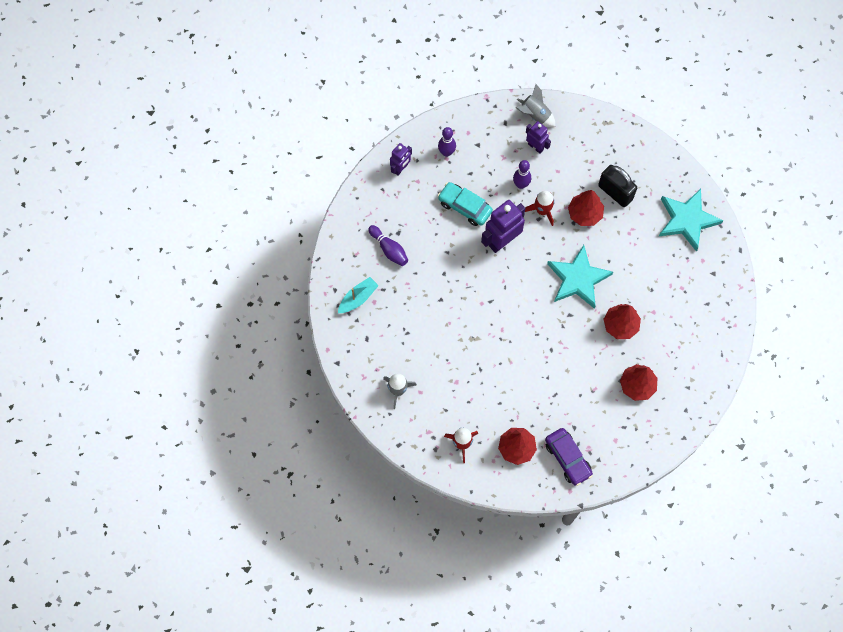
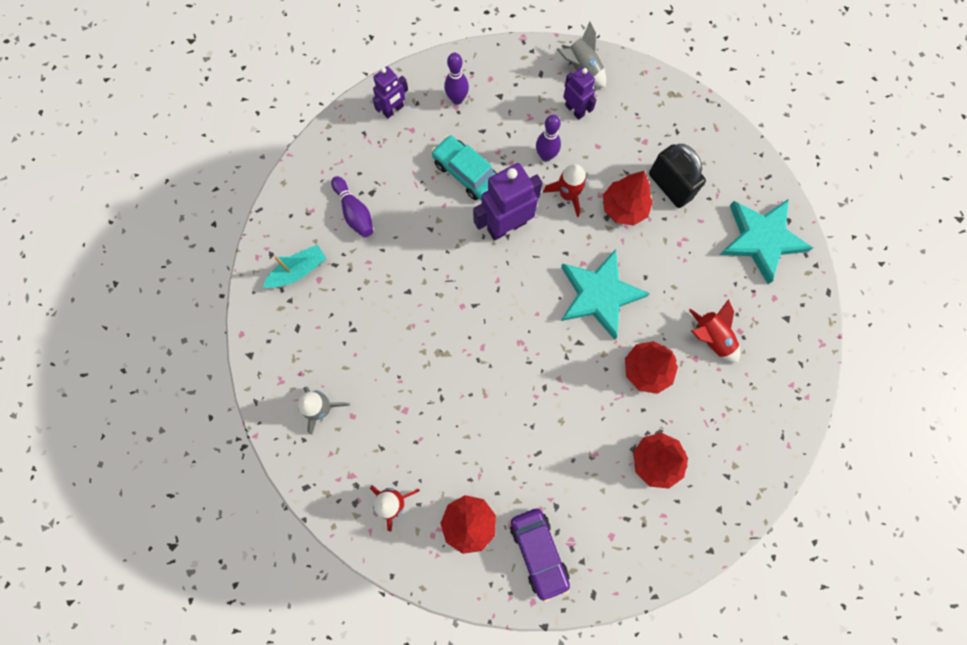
camera: 10 degrees right, 5 degrees up
none -> red rocket [689,299,740,363]

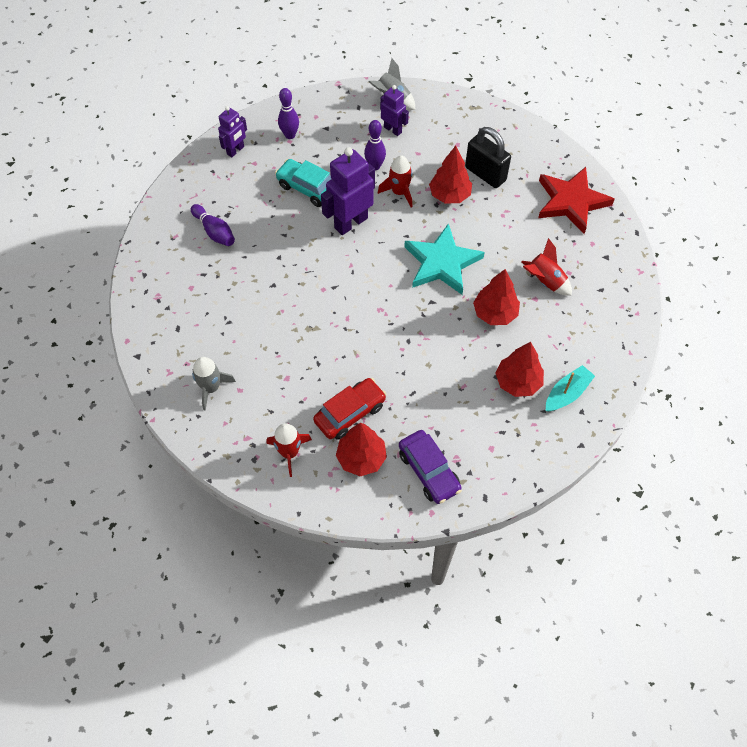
camera: 10 degrees left, 15 degrees down
turquoise boat [263,245,327,288] -> turquoise boat moved to [546,365,595,412]
turquoise star [719,199,813,284] -> red star [538,167,615,234]
none -> red car [313,378,387,440]

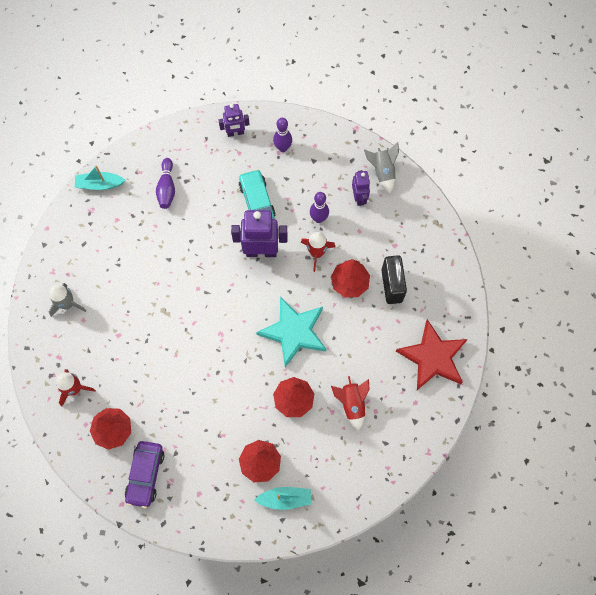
camera: 40 degrees right, 10 degrees up
red car [313,378,387,440] -> none
none -> turquoise boat [75,165,125,190]

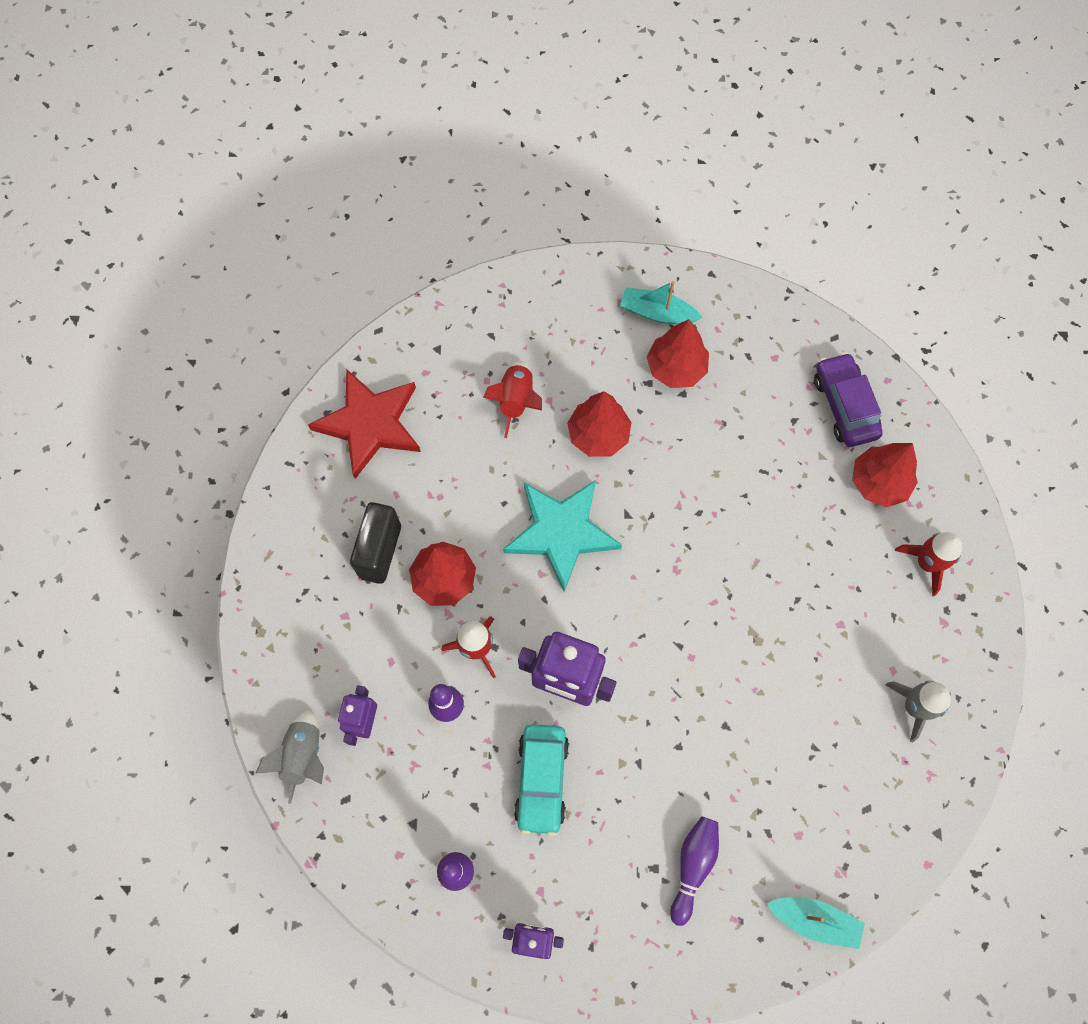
camera: 160 degrees left, 0 degrees up
purple car [125,441,165,508] -> purple car turned 45 degrees counterclockwise [814,352,883,447]

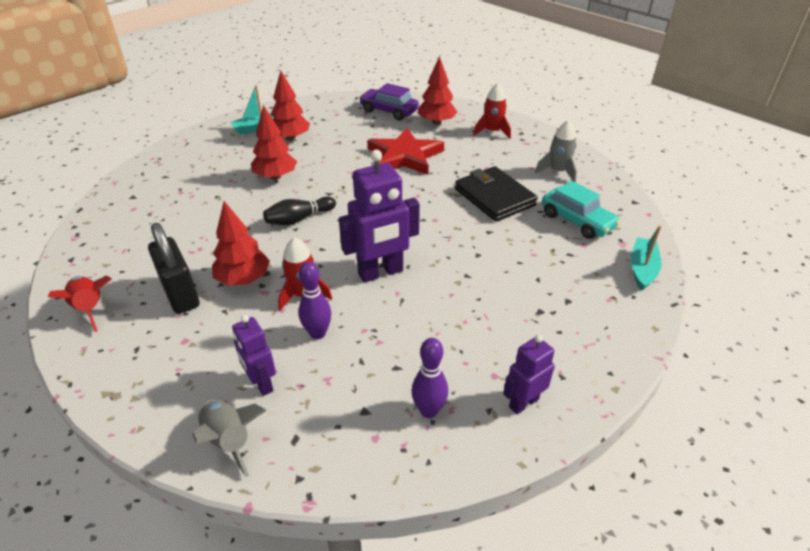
camera: 45 degrees left, 30 degrees down
red star [308,369,421,479] -> red star moved to [367,128,444,175]
red rocket [483,361,542,438] -> red rocket moved to [48,276,112,332]
turquoise star [503,480,622,592] -> black bowling pin [263,197,336,225]
turquoise car [514,724,569,836] -> turquoise car moved to [542,181,620,239]
purple bowling pin [670,816,719,926] -> none
turquoise boat [767,897,865,949] -> turquoise boat turned 45 degrees counterclockwise [631,225,662,291]
none -> black wallet [455,166,538,221]

